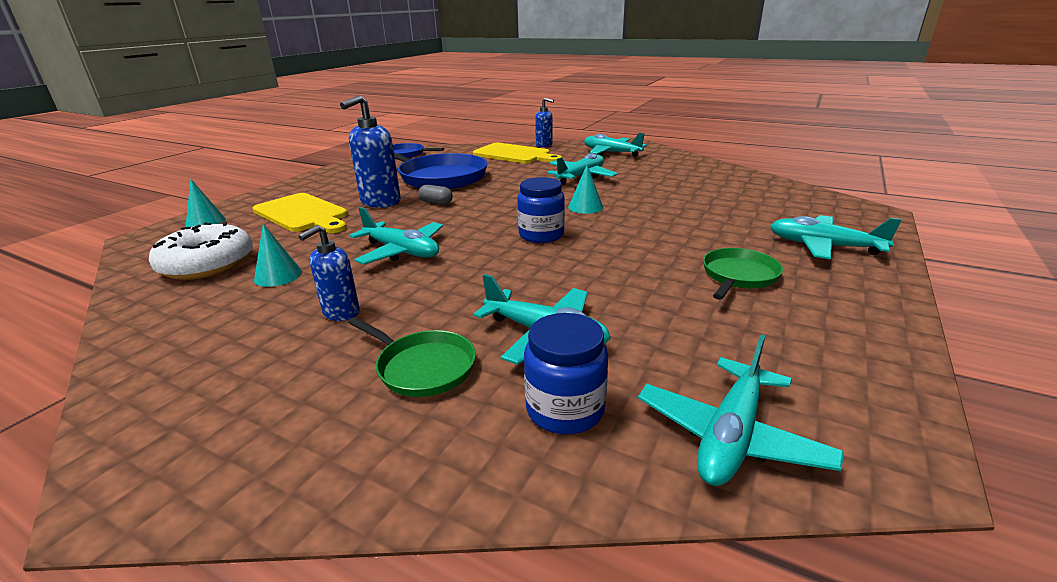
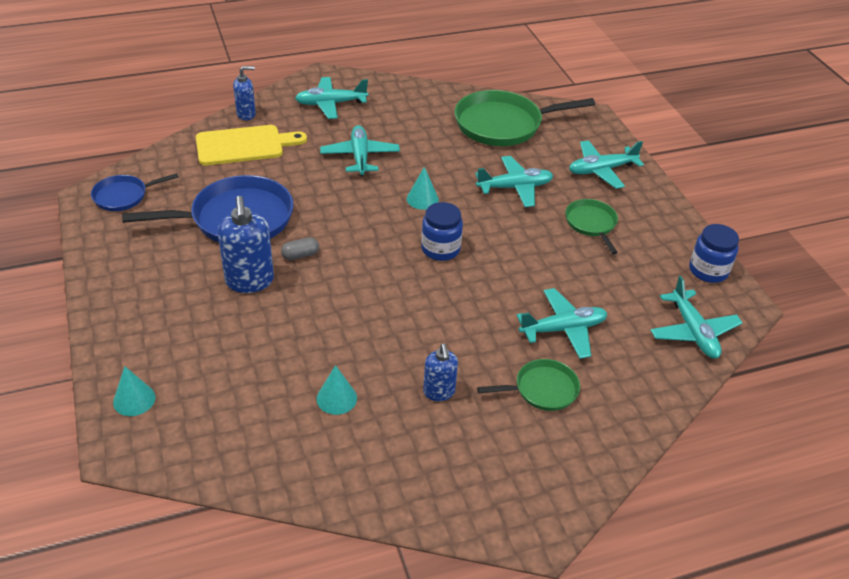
camera: 50 degrees left, 15 degrees up
white donut [149,222,253,280] -> none
yellow cutting board [253,193,348,233] -> none
turquoise plane [350,207,443,265] -> turquoise plane moved to [475,156,553,207]
blue jar [524,313,608,434] -> blue jar moved to [689,224,739,283]
none -> green pan [455,90,595,146]

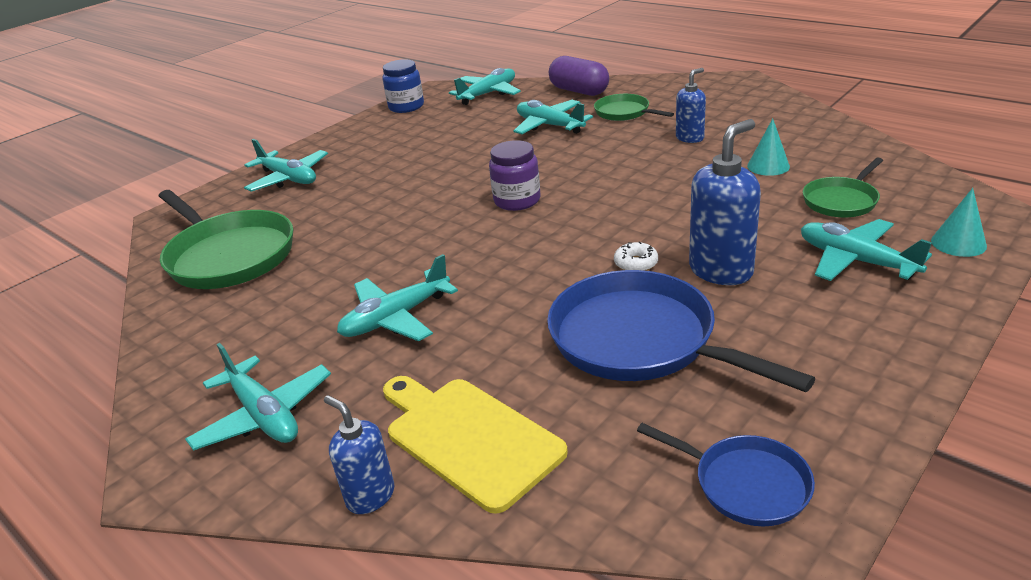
camera: 115 degrees left, 10 degrees down
grey capsule [281,237,319,260] -> white donut [614,241,658,271]
turquoise cone [407,167,439,210] -> none
blue jar [421,202,463,261] -> purple jar [489,140,541,211]
turquoise plane [475,156,553,207] -> turquoise plane moved to [801,219,932,281]
green pan [565,199,618,254] -> green pan moved to [803,157,883,217]
none -> purple capsule [549,56,609,96]

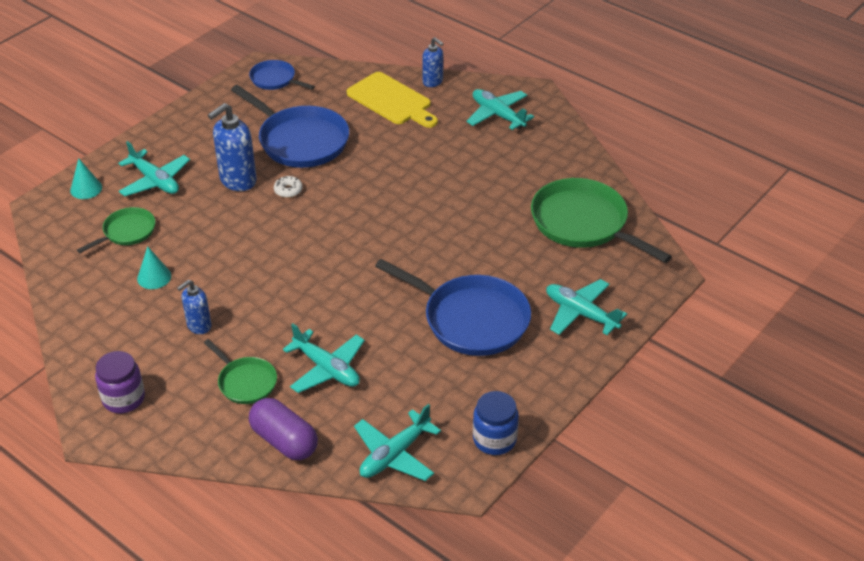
camera: 175 degrees right, 10 degrees up
turquoise plane [337,254,458,341] -> none
purple jar [489,140,541,211] -> purple jar moved to [95,351,145,413]
none -> blue pan [375,259,531,356]

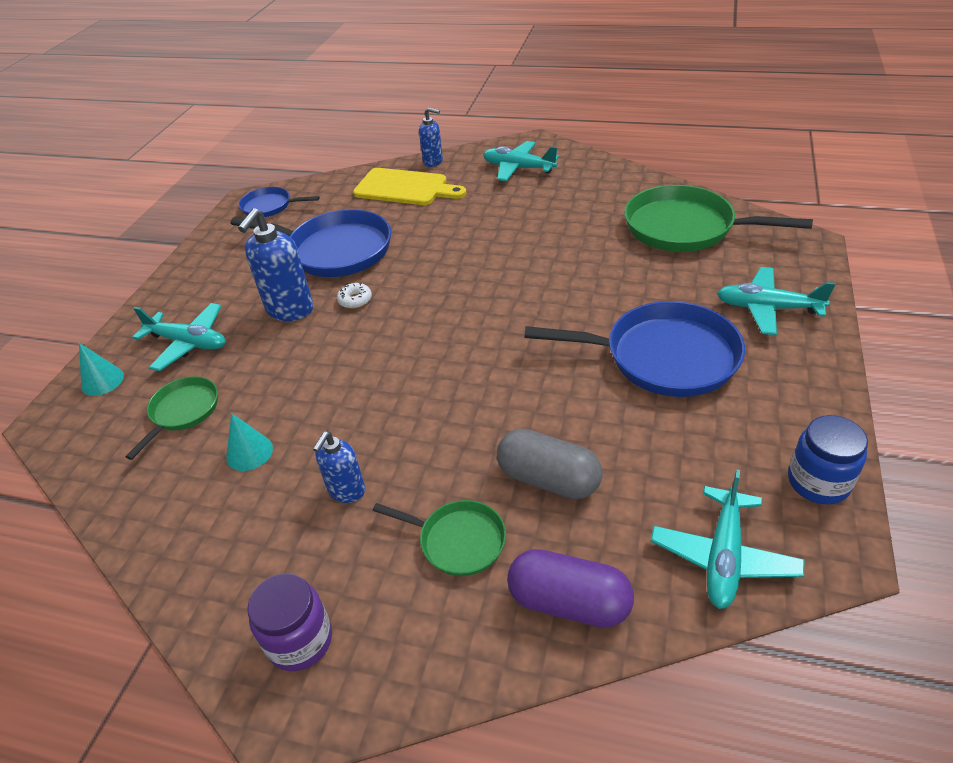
camera: 20 degrees left, 0 degrees up
turquoise plane [283,323,365,393] -> grey capsule [497,429,603,499]

